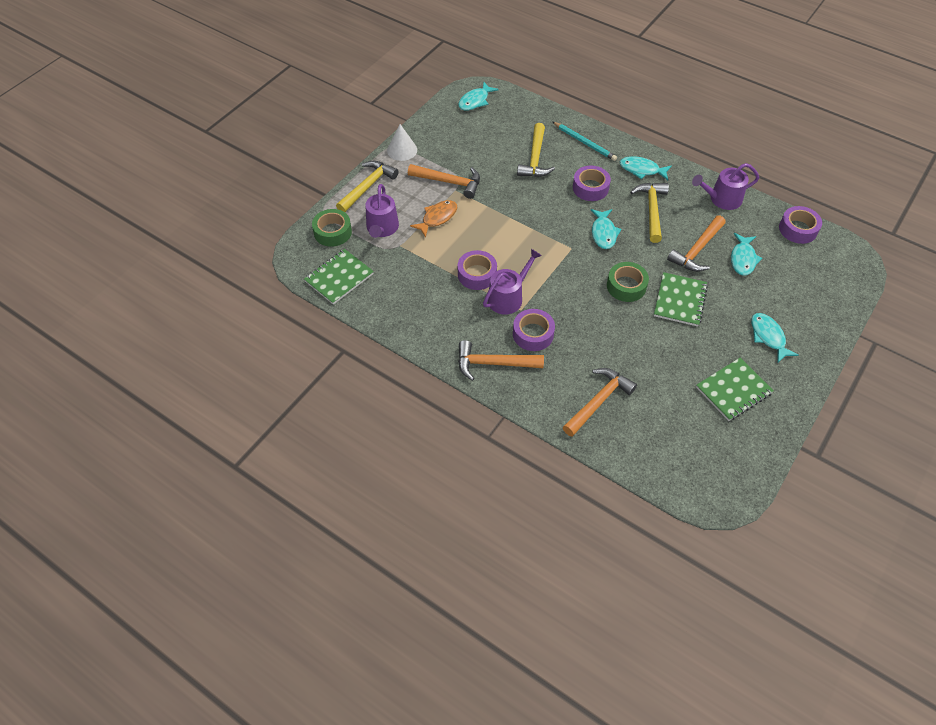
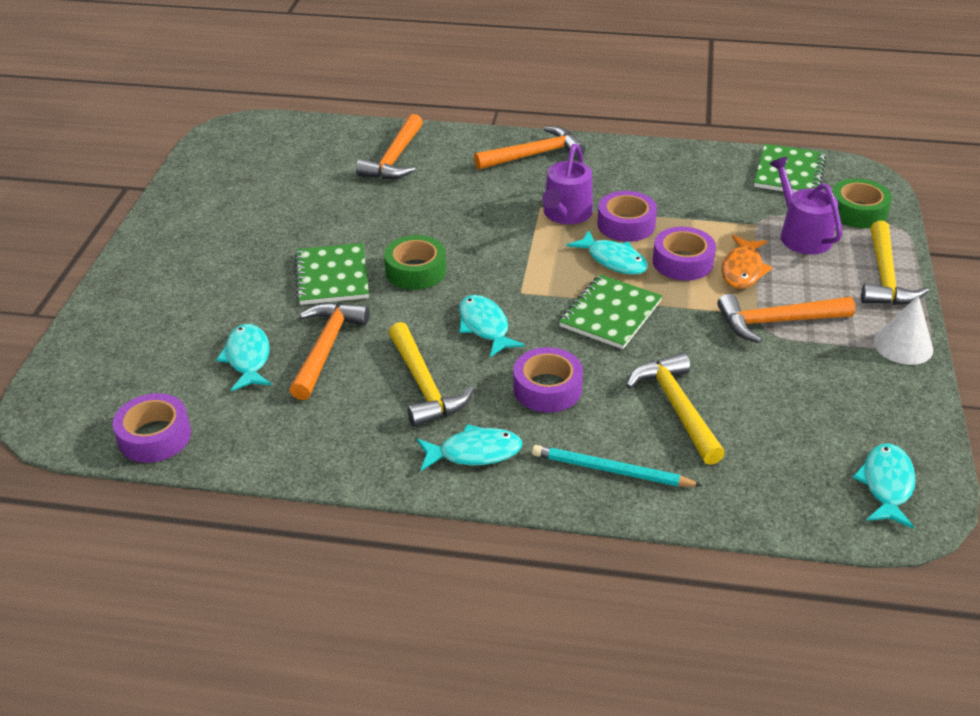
camera: 155 degrees right, 15 degrees down
purple tape [513,309,555,351] -> purple tape moved to [653,227,716,281]
purple watering can [692,163,759,210] -> none
green notebook [696,358,774,421] -> green notebook moved to [559,274,662,349]
turquoise fish [751,313,799,363] -> turquoise fish moved to [567,230,648,275]

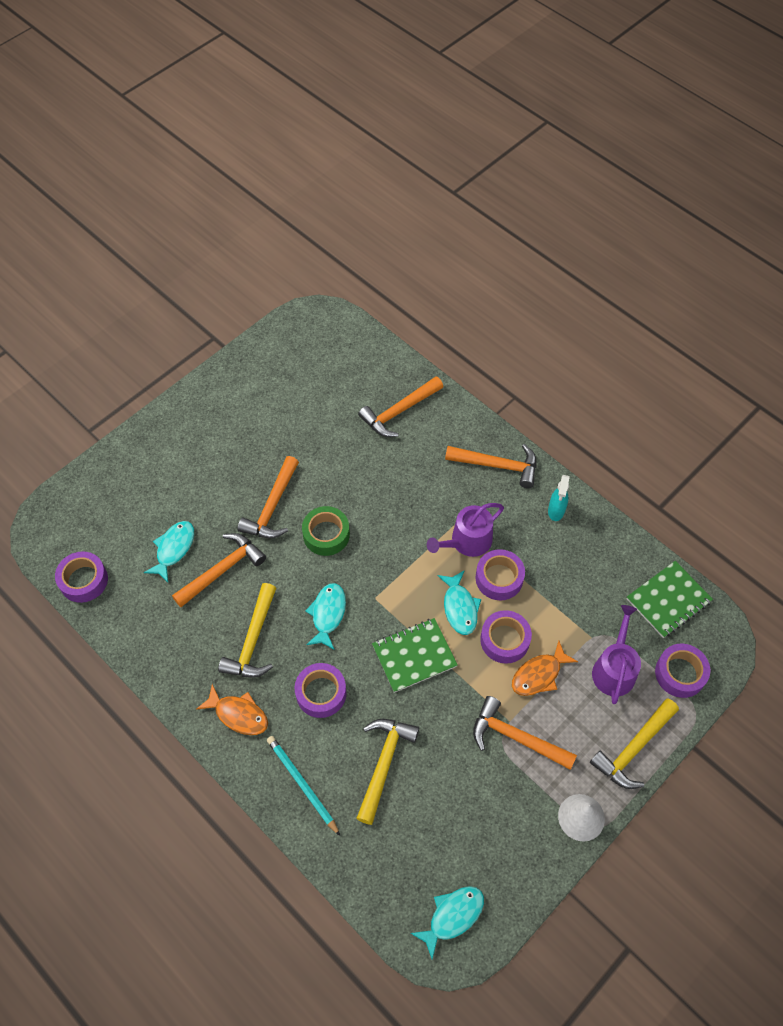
camera: 35 degrees right, 20 degrees up
green notebook [295,243,369,305] -> orange hammer [237,456,299,538]
turquoise fish [417,424,523,471] -> orange fish [197,684,268,735]
green tape [832,178,892,228] -> purple tape [655,644,710,698]
none -> turquoise spray bottle [548,475,570,521]

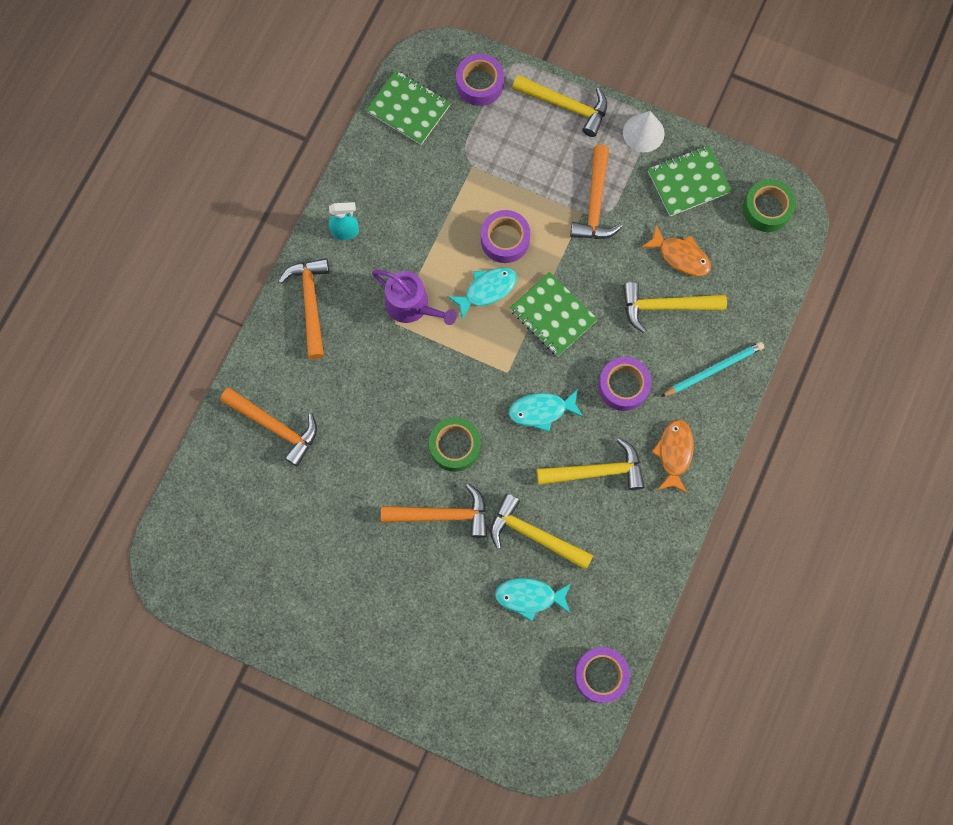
camera: 110 degrees left, 15 degrees up
orange hammer [172,533,266,607] -> yellow hammer [490,493,593,570]
turquoise pencil [267,736,340,836] -> turquoise pencil turned 150 degrees counterclockwise [661,342,764,397]
turquoise fish [411,886,484,959] -> green tape [743,179,796,232]
purple tape [475,549,525,600] -> none
orange fish [512,641,578,696] -> orange fish moved to [641,225,711,276]
purple watering can [592,605,641,704] -> none
none -> green notebook [648,145,732,216]

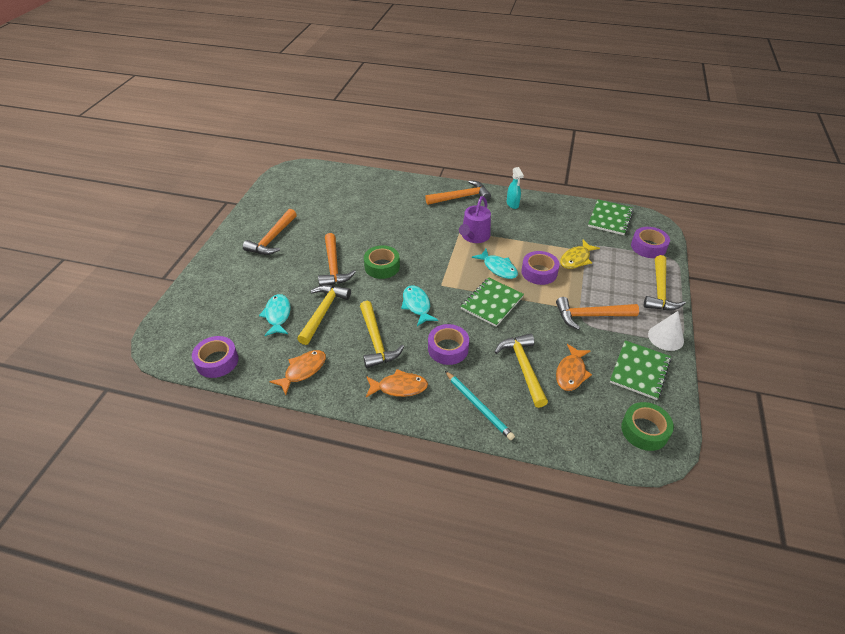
camera: 80 degrees right, 30 degrees down
orange hammer [220,388,317,467] -> orange hammer moved to [243,209,297,255]
green notebook [648,145,732,216] -> green notebook turned 60 degrees clockwise [610,340,671,400]
none -> orange fish [269,350,326,395]
none -> yellow fish [560,240,600,269]

